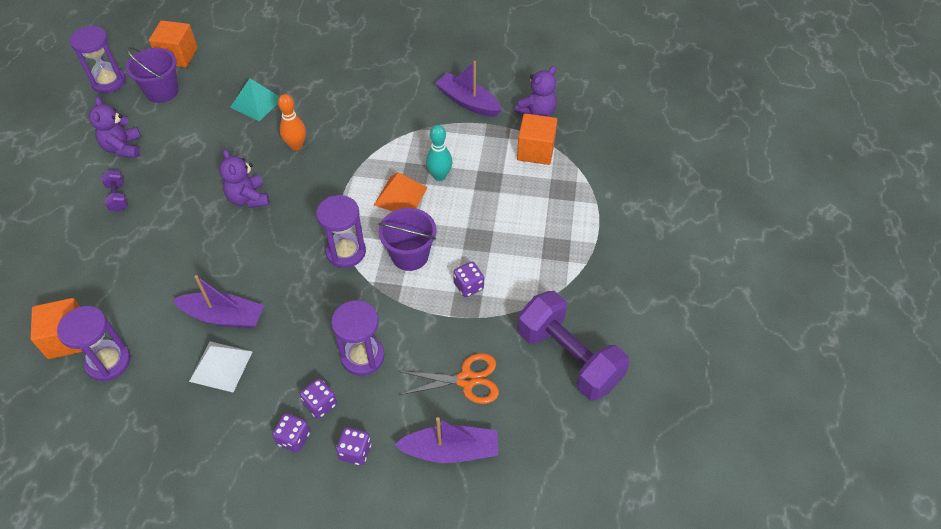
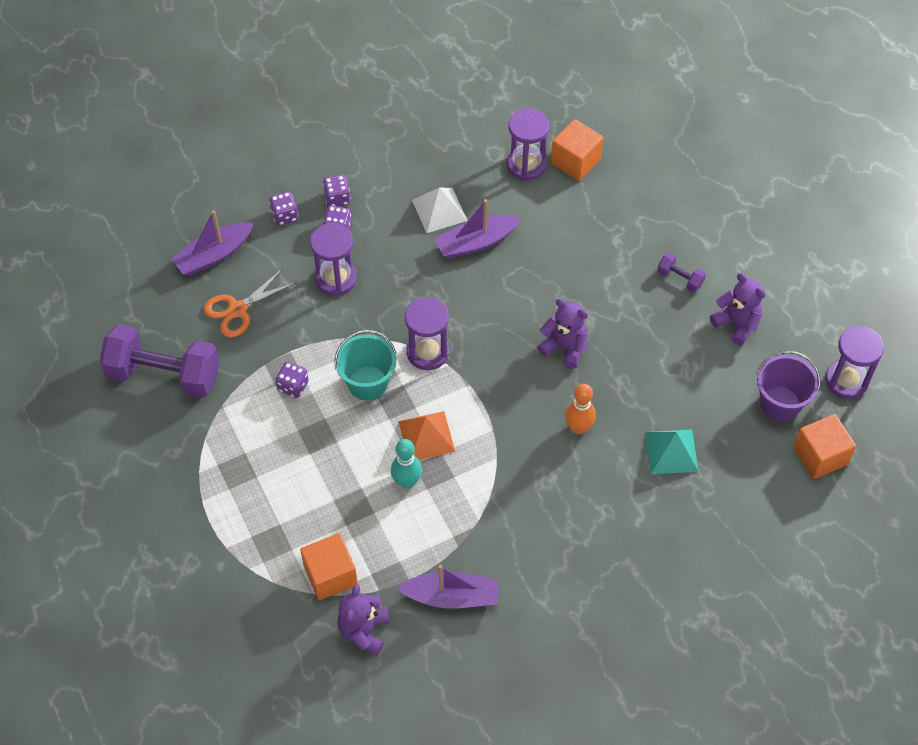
camera: 145 degrees right, 5 degrees up
purple bucket [378,208,437,271] -> turquoise bucket [334,330,396,401]

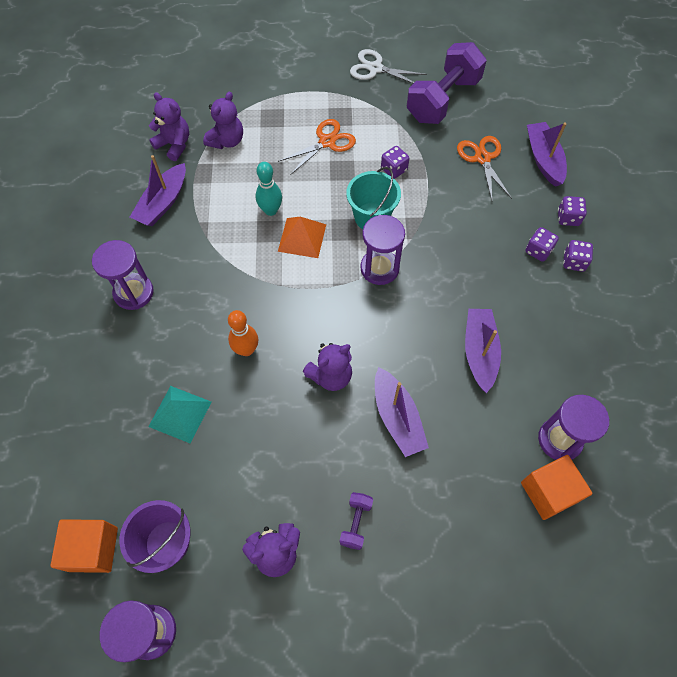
camera: 115 degrees right, 5 degrees up
orange cube [300,533,358,600] -> purple teddy bear [203,91,243,149]
purple hourglass [310,223,357,296] -> purple hourglass moved to [92,240,154,310]
white pyramid [412,187,468,233] -> none
purple dumbbell [657,253,706,292] -> purple dumbbell turned 45 degrees counterclockwise [340,492,373,550]
none -> orange scissors [278,119,356,174]
none -> white scissors [350,49,427,84]
none -> purple boat [375,367,429,457]

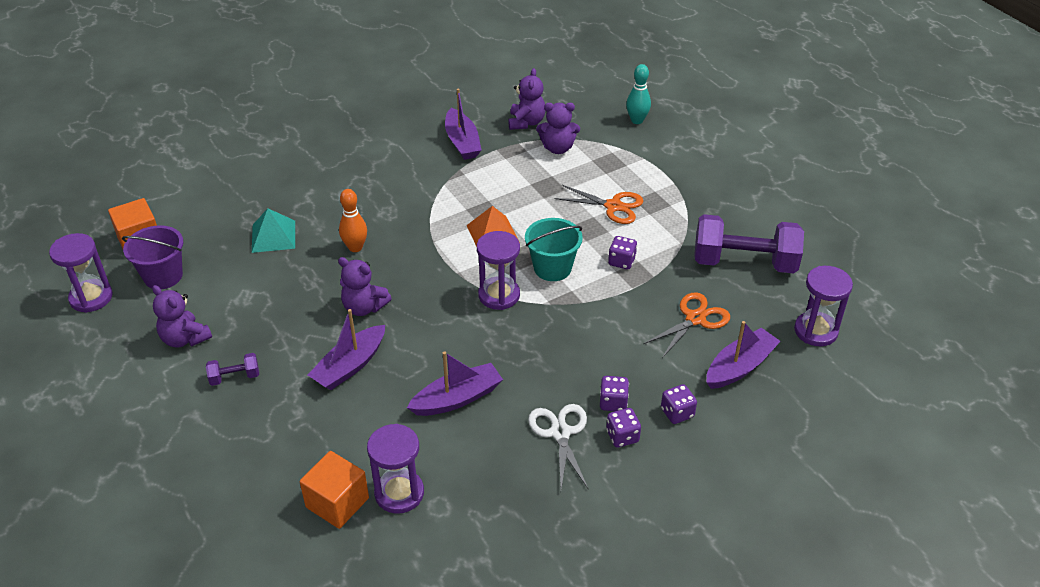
camera: 60 degrees right, 20 degrees down
purple hourglass [92,240,154,310] -> purple hourglass moved to [794,266,853,346]
purple boat [130,155,186,226] -> purple boat turned 105 degrees counterclockwise [445,89,481,160]
turquoise bowling pin [256,162,282,216] -> turquoise bowling pin moved to [626,64,651,124]
white scissors [350,49,427,84] -> white scissors moved to [528,404,588,489]

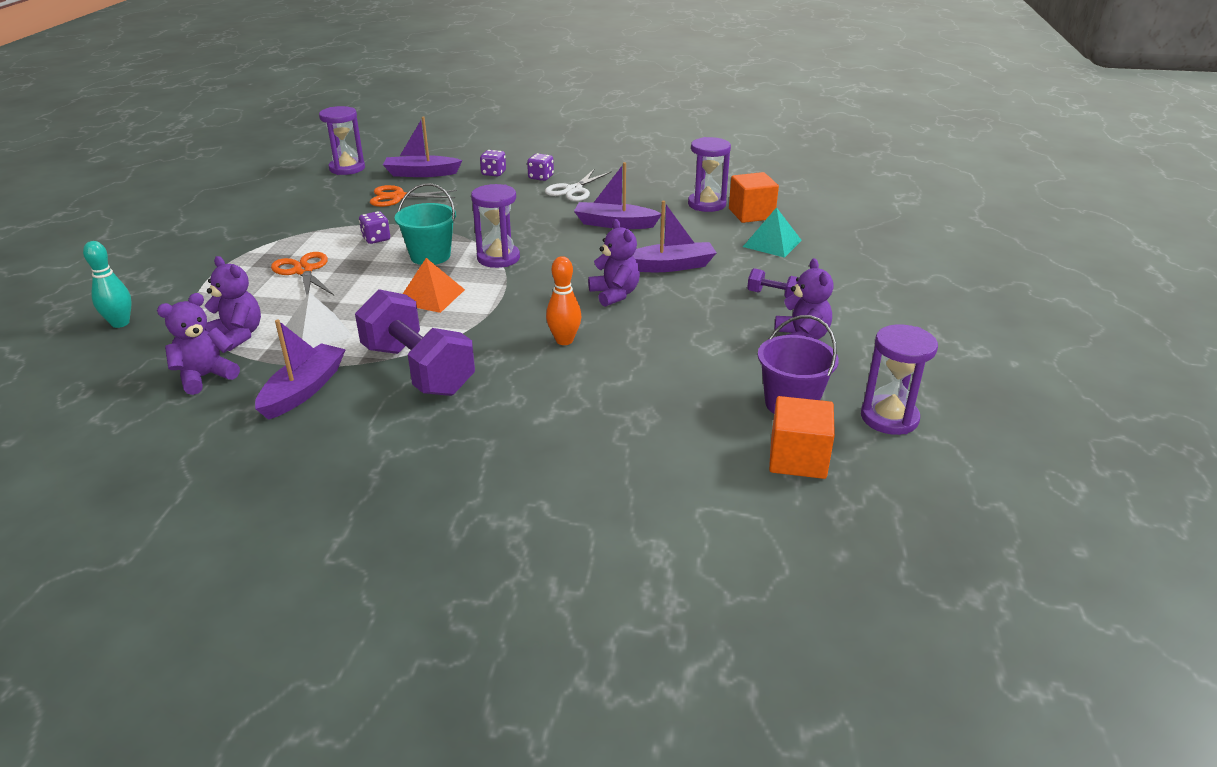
camera: 140 degrees left, 10 degrees down
turquoise pyramid [252,208,295,253] -> turquoise pyramid moved to [743,207,802,258]
purple dice [600,376,629,411] -> none
purple dumbbell [694,214,804,273] -> purple dumbbell moved to [355,289,475,396]
none -> white pyramid [286,292,353,348]

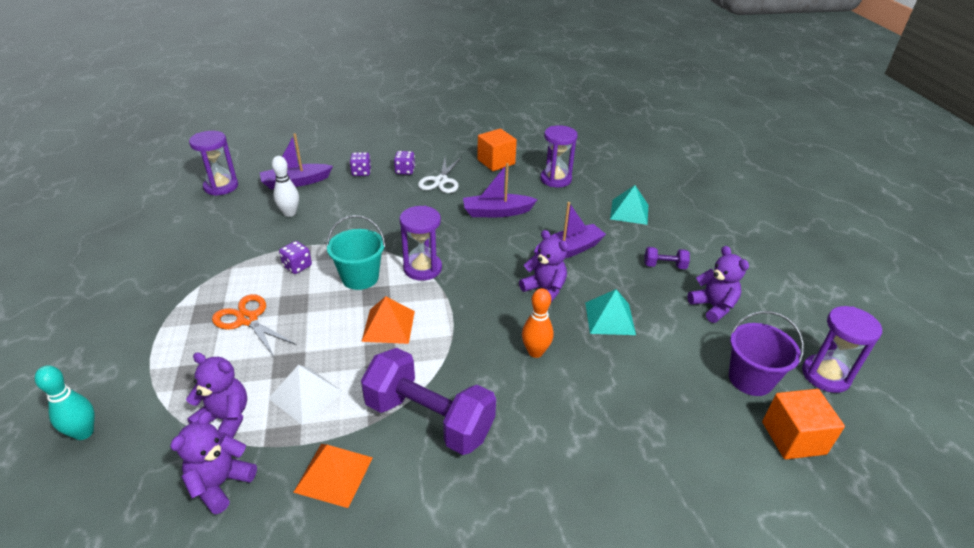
camera: 20 degrees left, 5 degrees up
purple boat [255,320,346,420] -> orange pyramid [293,444,373,508]
orange scissors [370,185,457,207] -> white bowling pin [272,156,299,217]
orange cube [729,172,779,223] -> orange cube moved to [477,129,517,171]
none -> turquoise pyramid [585,289,636,335]

